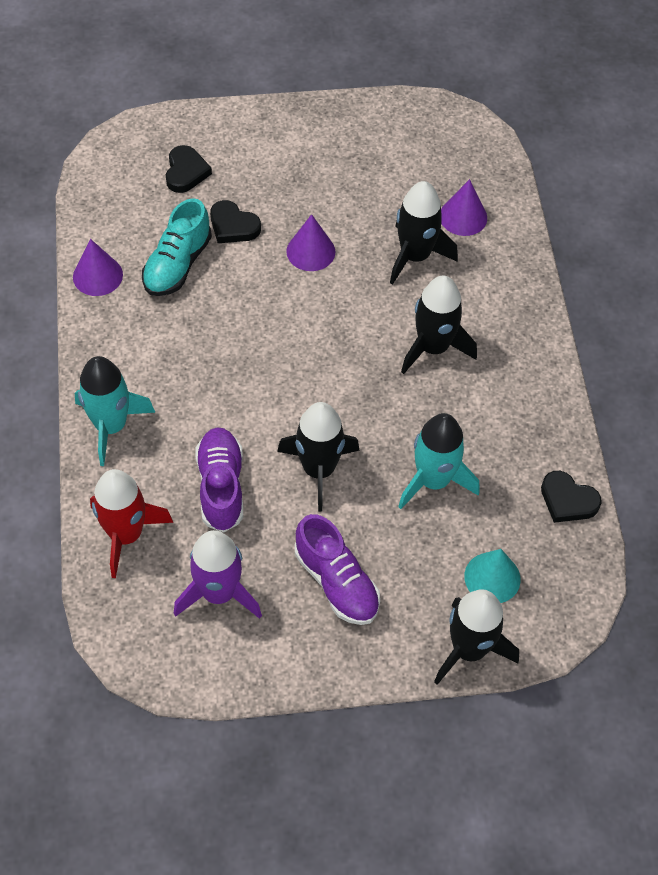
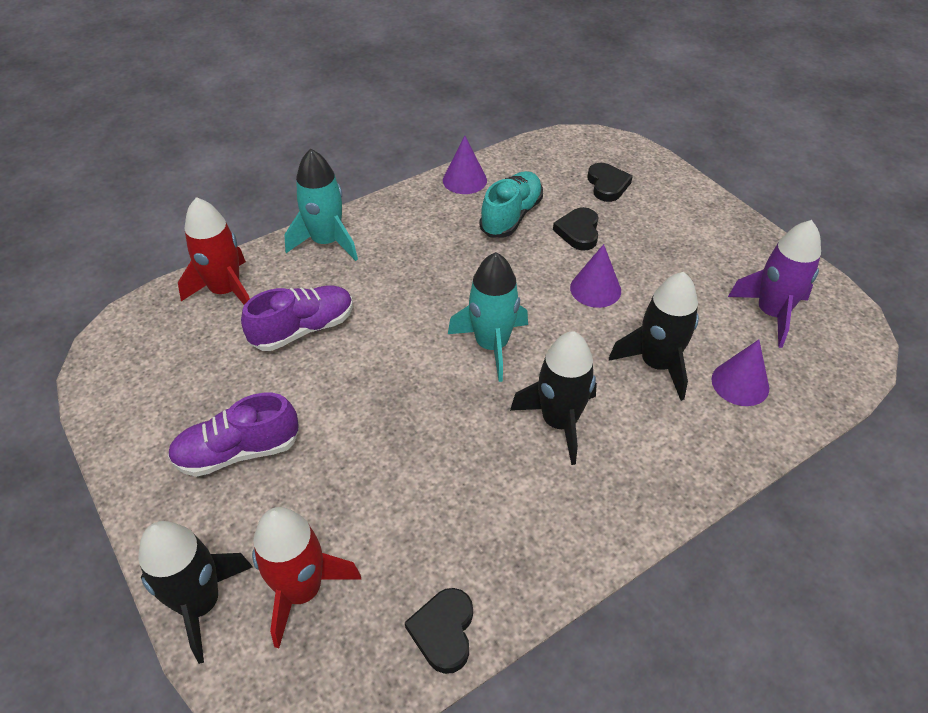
camera: 65 degrees right, 10 degrees down
turquoise shoe [142,198,212,296] -> turquoise shoe turned 120 degrees clockwise [479,171,543,237]
black heart [166,145,212,193] -> black heart turned 75 degrees counterclockwise [588,163,633,202]
purple rocket [174,530,262,619] -> purple rocket moved to [728,220,821,348]
black rocket [277,402,360,512] -> none
purple shoe [295,514,380,625] -> purple shoe turned 45 degrees clockwise [168,393,299,477]
turquoise rocket [398,413,480,509] -> turquoise rocket moved to [448,252,528,382]
turquoise cone [464,549,520,603] -> red rocket [252,507,361,648]

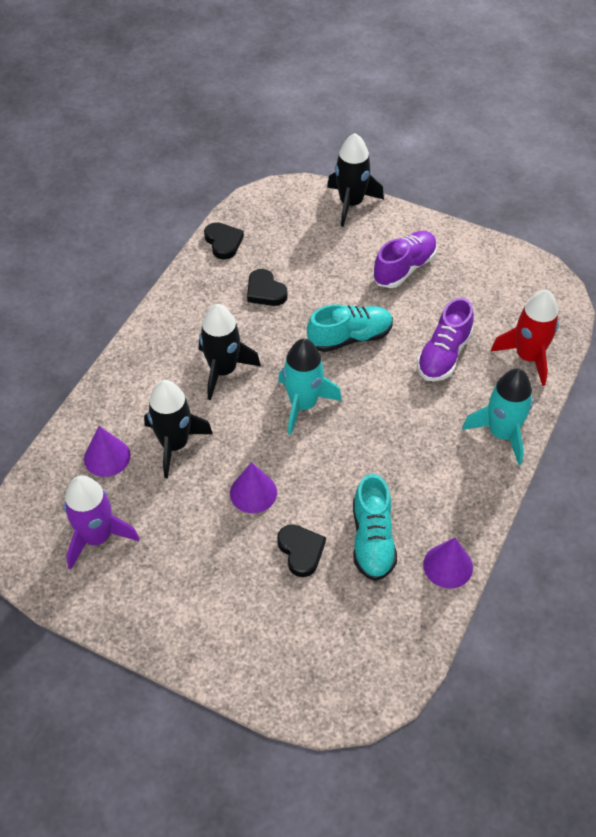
camera: 150 degrees right, 5 degrees up
red rocket [252,507,361,648] -> none
black heart [588,163,633,202] -> black heart moved to [247,269,288,306]
none -> turquoise shoe [307,304,393,352]

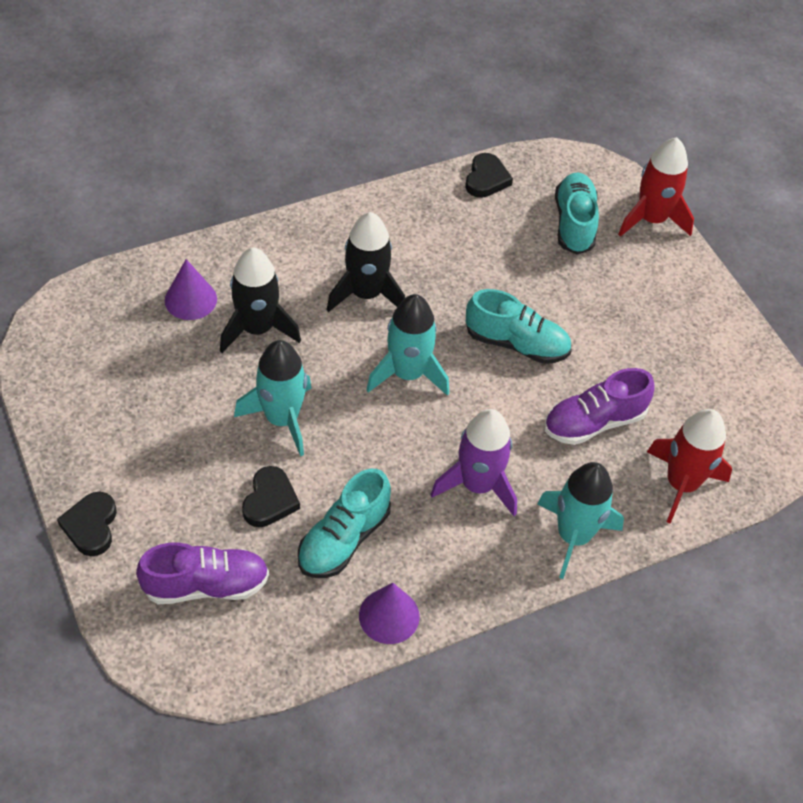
camera: 35 degrees right, 0 degrees up
purple rocket [64,475,140,570] -> purple rocket moved to [430,409,517,516]
purple cone [230,462,277,513] -> turquoise rocket [234,340,311,456]
black heart [247,269,288,306] -> black heart moved to [57,492,117,556]
black rocket [327,133,384,227] -> red rocket [618,137,694,237]
purple shoe [373,231,437,288] -> purple shoe moved to [136,542,269,604]
none -> turquoise shoe [555,172,599,255]

